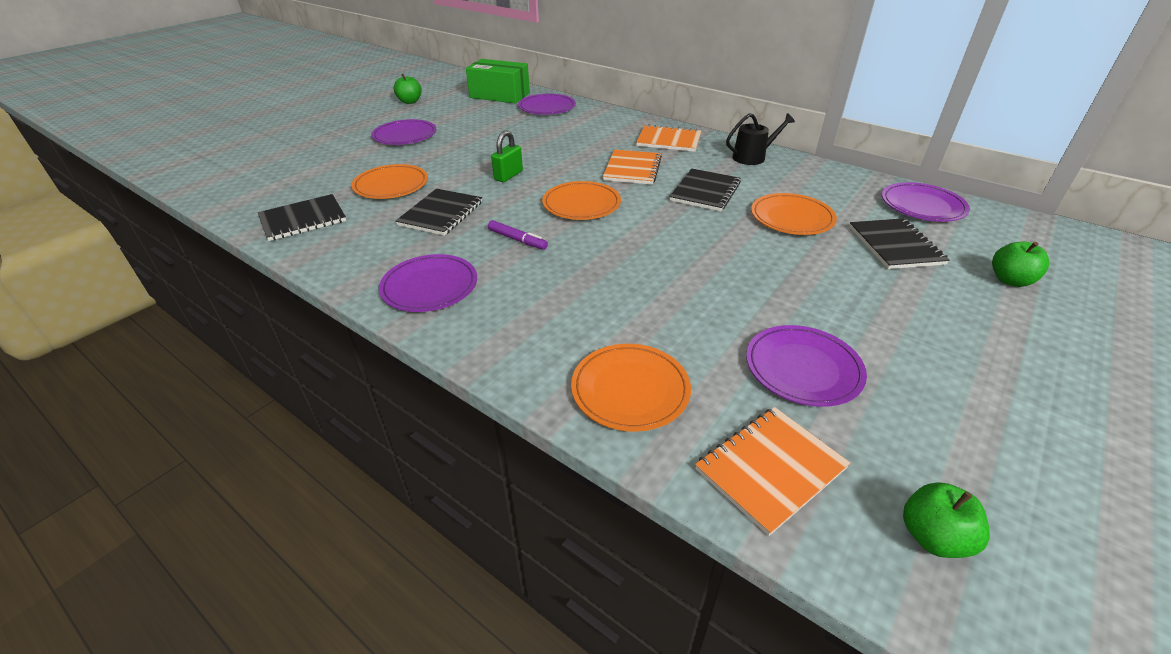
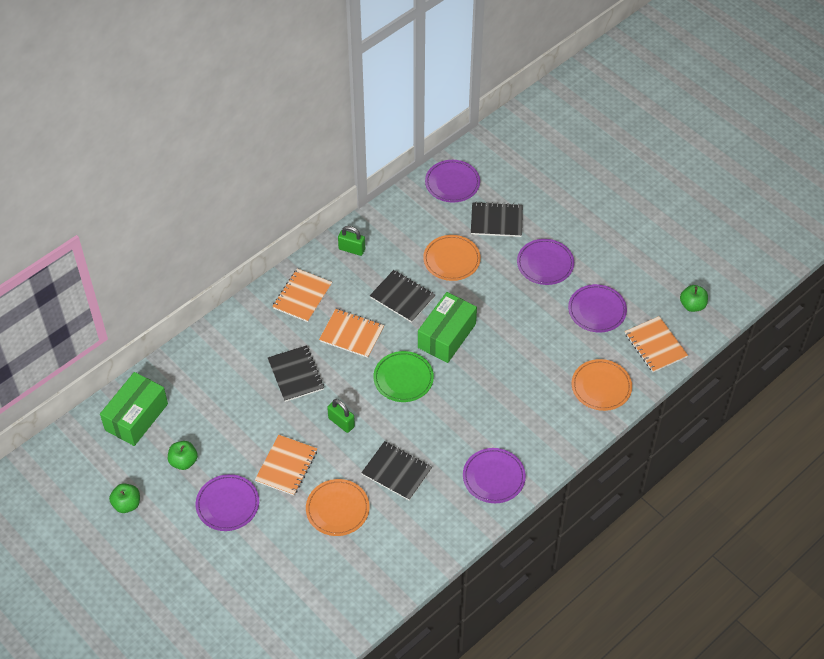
camera: 80 degrees left, 15 degrees up
black notebook [258,194,346,241] -> black notebook moved to [268,345,324,402]
purple marker [488,220,548,250] -> none
purple plate [518,94,576,115] -> purple plate moved to [517,239,574,285]
orange plate [542,181,621,220] -> green plate [373,351,434,402]
black watering can [726,113,795,165] -> green padlock [338,226,365,256]
green apple [992,242,1049,287] -> green apple moved to [168,441,198,470]
none -> orange notebook [255,435,317,496]
none -> green box [418,292,477,363]

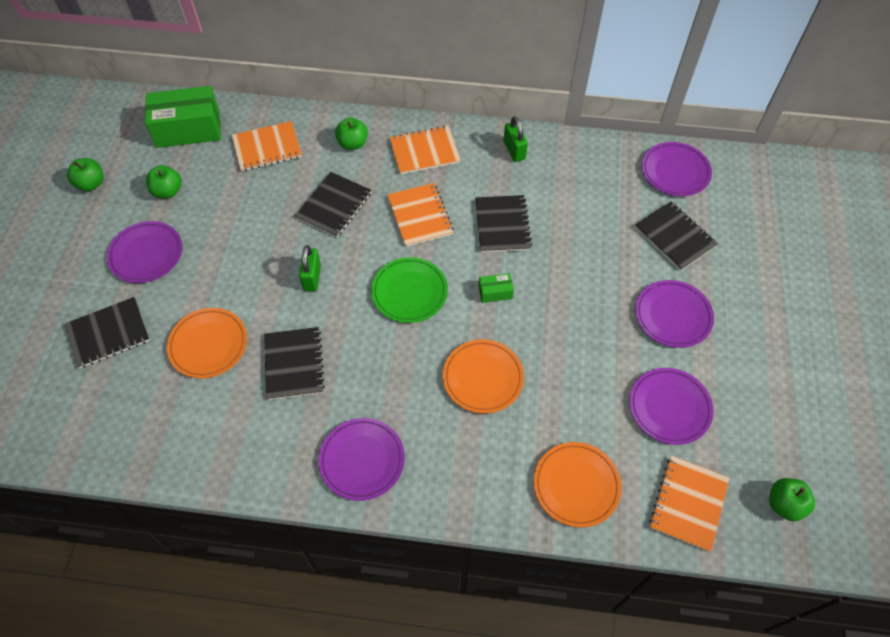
camera: 50 degrees right, 5 degrees up
orange notebook [255,435,317,496] -> orange notebook moved to [232,121,302,171]
green box [418,292,477,363] -> green box [478,273,514,303], size x0.44
orange plate [423,235,481,281] -> orange plate moved to [443,339,524,414]
none -> black notebook [65,297,150,368]
none -> green apple [335,118,368,150]

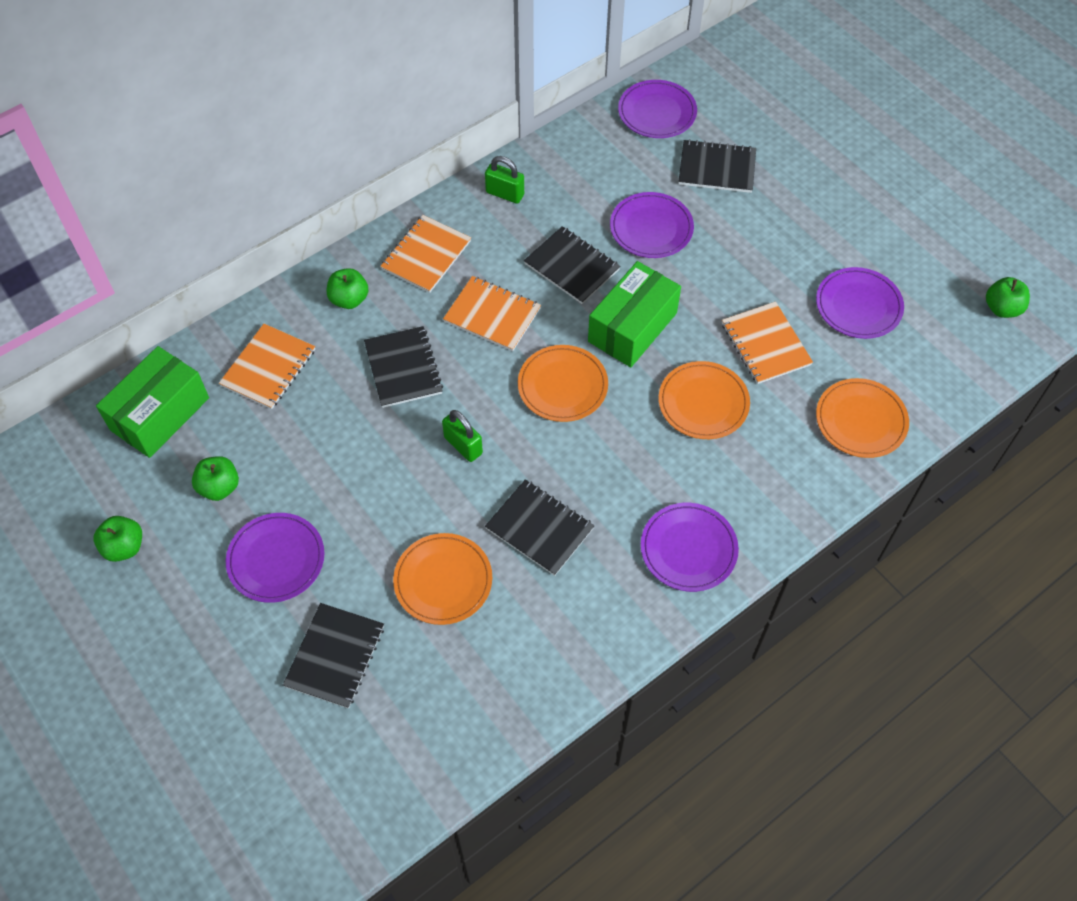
camera: 45 degrees left, 0 degrees up
green plate [371,257,448,323] -> orange plate [518,345,608,422]
green box [478,273,514,303] -> green box [588,261,681,367], size x2.28
purple plate [635,280,714,348] -> purple plate moved to [610,192,694,258]
orange notebook [649,456,730,552] -> orange notebook moved to [722,302,813,384]

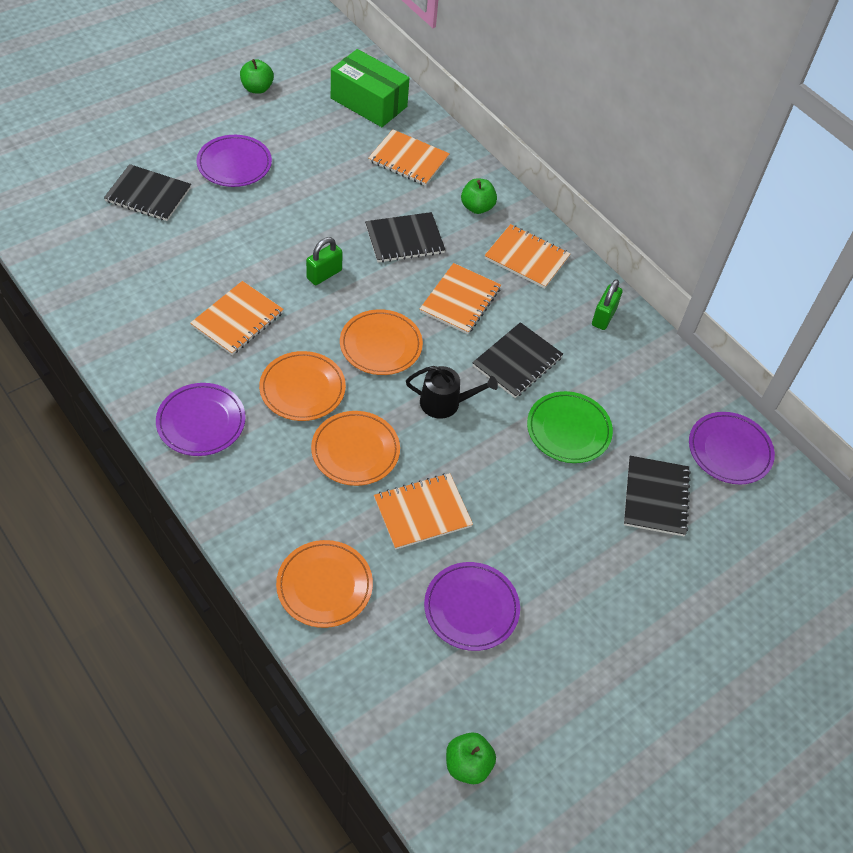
camera: 85 degrees right, 5 degrees down
green apple [192,456,239,501] -> none
orange plate [393,533,492,625] -> orange plate moved to [259,351,346,421]
black notebook [485,479,595,576] -> orange notebook [190,281,284,355]
green box [588,261,681,367] -> black watering can [406,366,498,419]
purple plate [610,192,694,258] -> green plate [527,391,613,463]

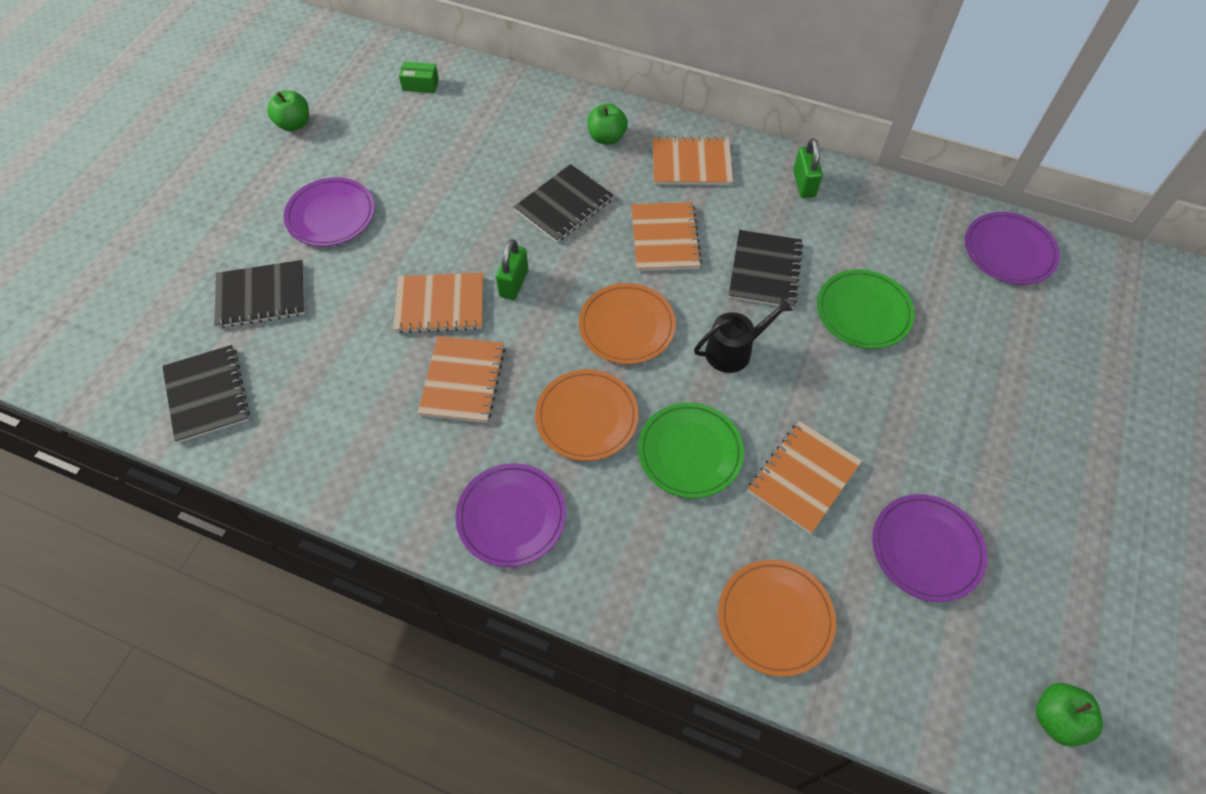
camera: 25 degrees left, 5 degrees up
orange plate [311,411,400,486] -> green plate [638,402,744,498]
green box [331,49,409,127] -> green box [399,62,439,93], size x0.44
orange notebook [368,129,450,186] -> orange notebook moved to [393,273,483,334]
black notebook [624,456,691,536] -> black notebook moved to [162,345,250,443]

